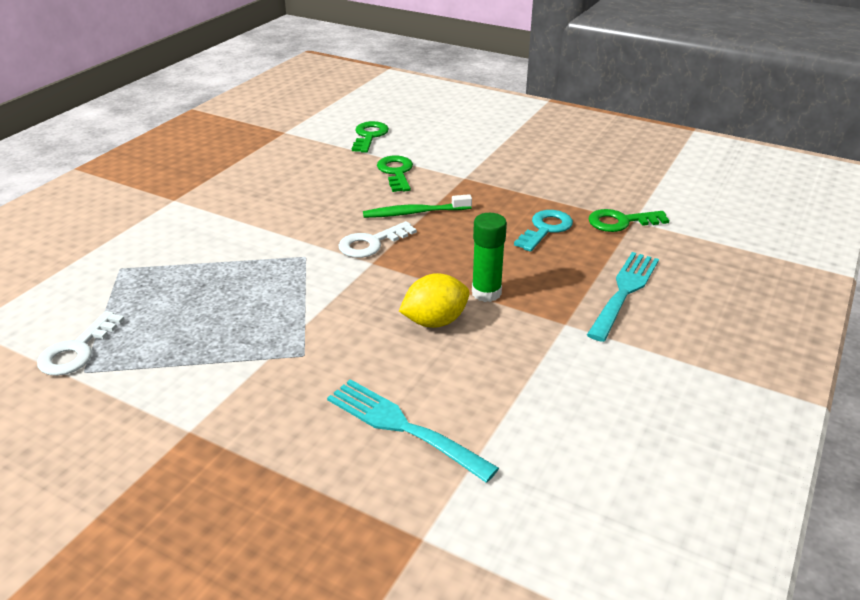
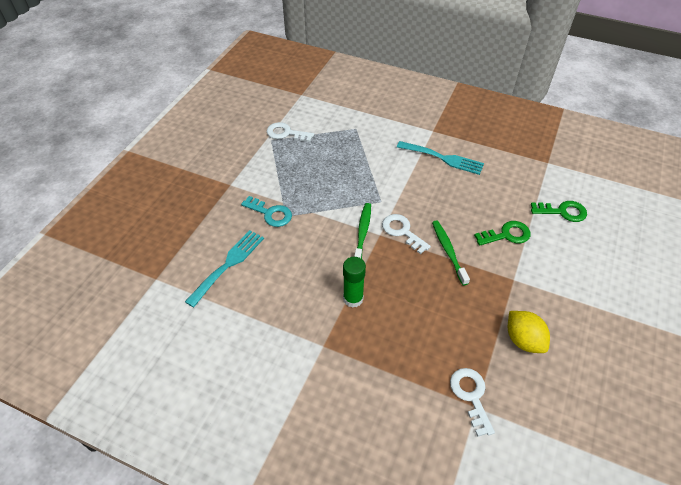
camera: 85 degrees right, 15 degrees up
yellow lemon [399,273,470,328] -> yellow lemon moved to [508,311,550,353]
turquoise key [514,210,573,252] -> turquoise key moved to [241,196,292,227]
turquoise fork [587,252,659,342] -> turquoise fork moved to [397,141,484,175]
green key [588,209,669,232] -> white key [450,368,495,437]
none -> green toothbrush [354,203,371,259]

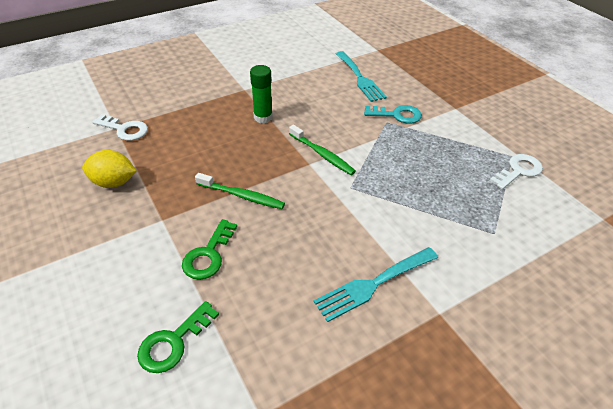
camera: 125 degrees right, 5 degrees down
turquoise key [241,196,292,227] -> turquoise key turned 150 degrees counterclockwise [364,105,422,124]
white key [382,214,431,254] -> none

